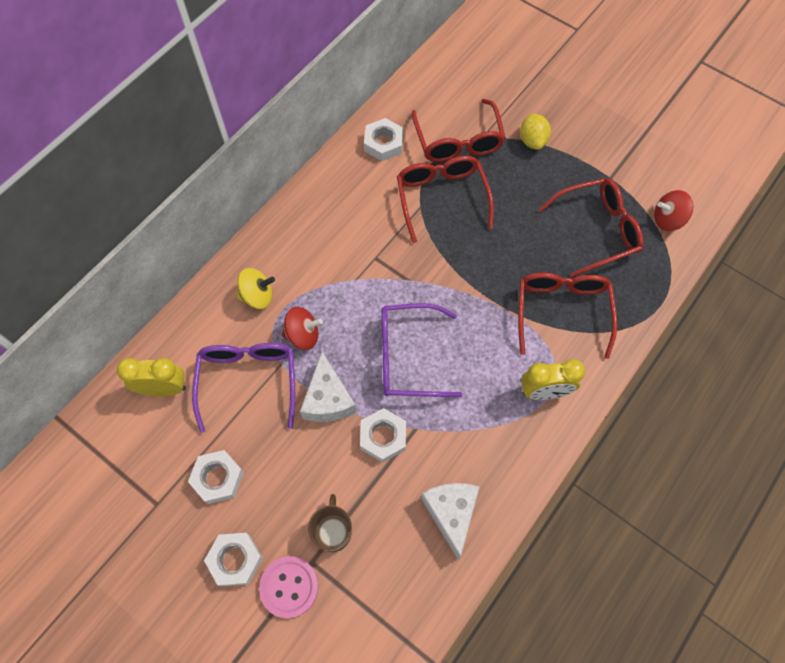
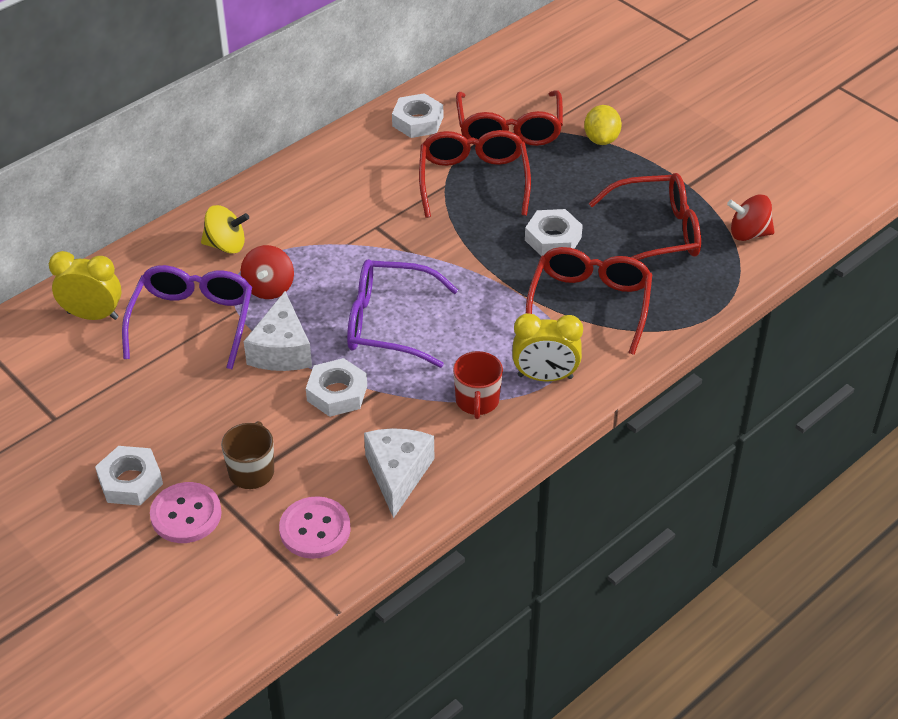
camera: 10 degrees right, 20 degrees down
white nut [188,450,244,504] -> white nut moved to [525,209,583,256]
red spinning top [282,307,323,350] -> red spinning top turned 90 degrees clockwise [241,245,294,299]
none -> pink button [279,496,351,559]
none -> red mug [453,351,503,419]

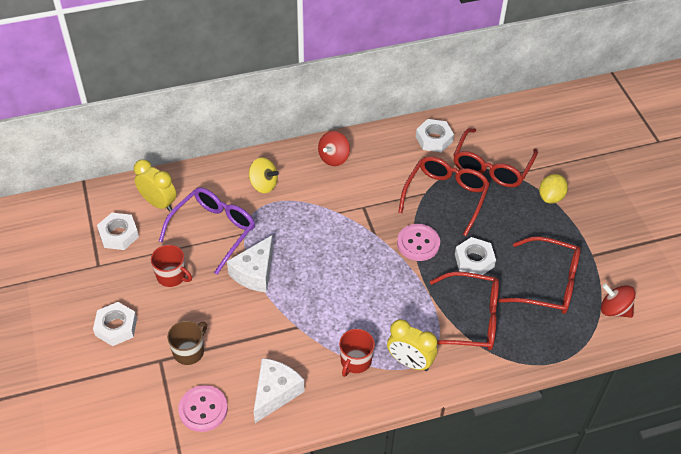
camera: 25 degrees right, 5 degrees up
pink button [150,482,222,543] -> pink button moved to [397,224,440,261]
red spinning top [241,245,294,299] -> red spinning top moved to [318,131,350,166]
white nut [306,358,367,417] -> white nut moved to [97,213,139,250]
purple glasses [347,259,458,368] -> none
red glasses [526,247,652,355] -> red glasses turned 60 degrees clockwise [430,272,499,350]
none -> red mug [151,245,192,287]

